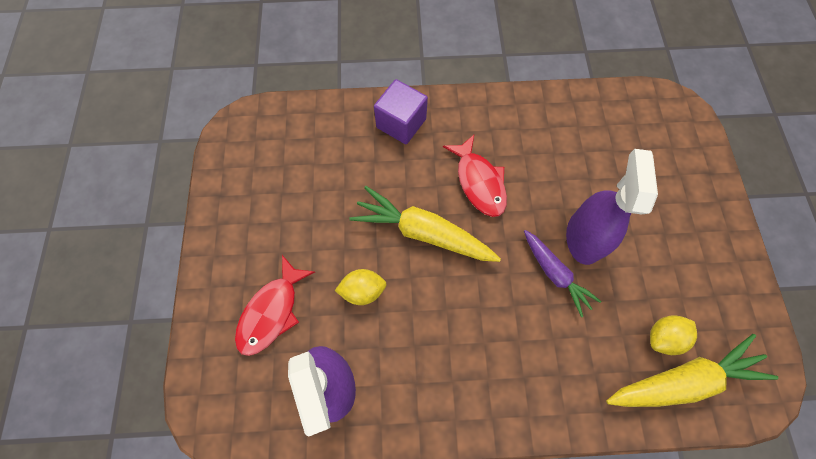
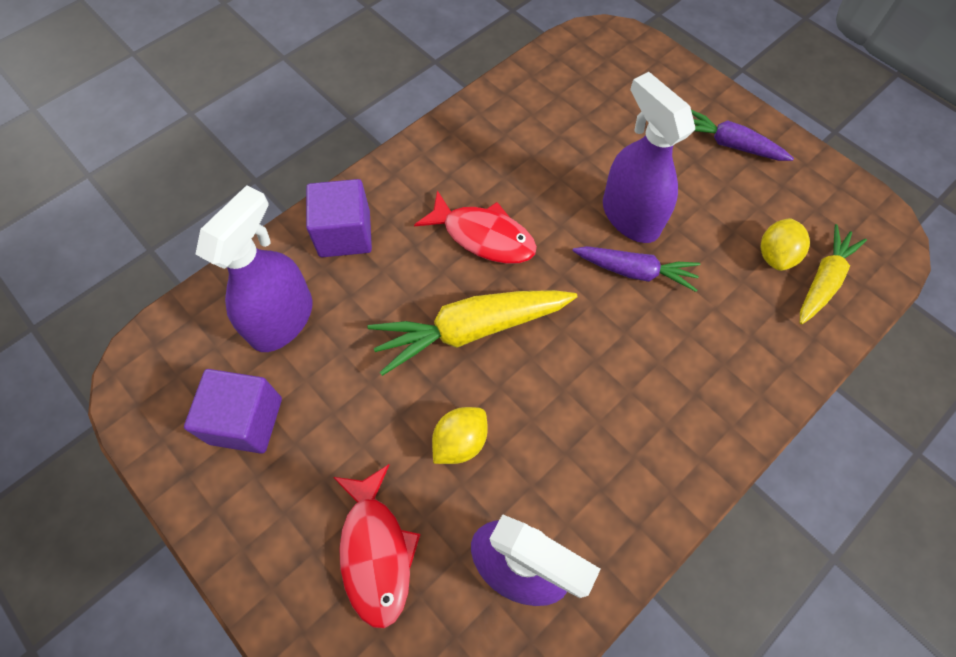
camera: 40 degrees left, 5 degrees down
yellow carrot [606,334,779,407] -> yellow carrot [800,224,867,324], size x0.63
none -> purple cube [184,369,282,454]
none -> purple spray bottle [196,185,313,352]
none -> purple carrot [691,110,794,161]

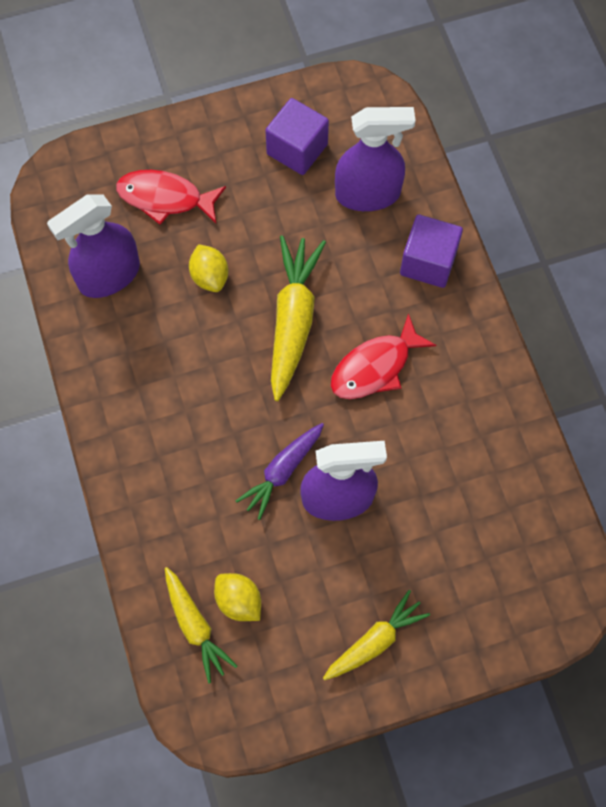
camera: 115 degrees right, 5 degrees up
purple spray bottle [196,185,313,352] -> purple spray bottle turned 60 degrees counterclockwise [335,107,416,211]
purple carrot [691,110,794,161] -> yellow carrot [323,590,430,680]

